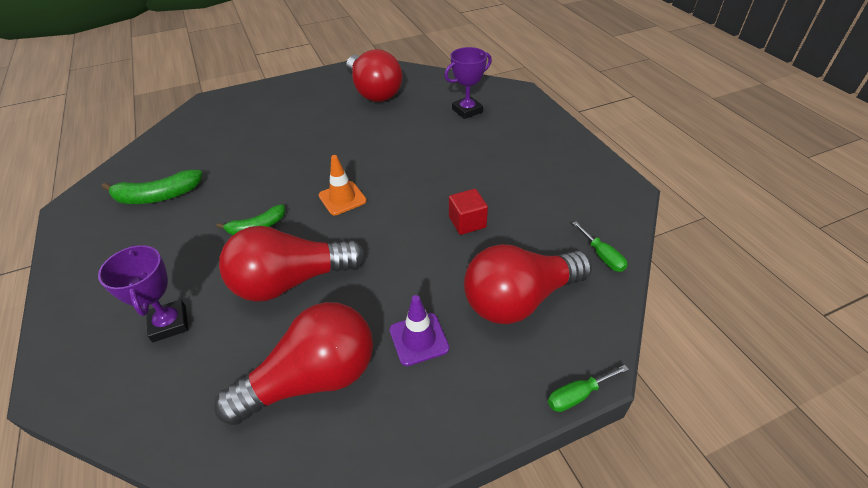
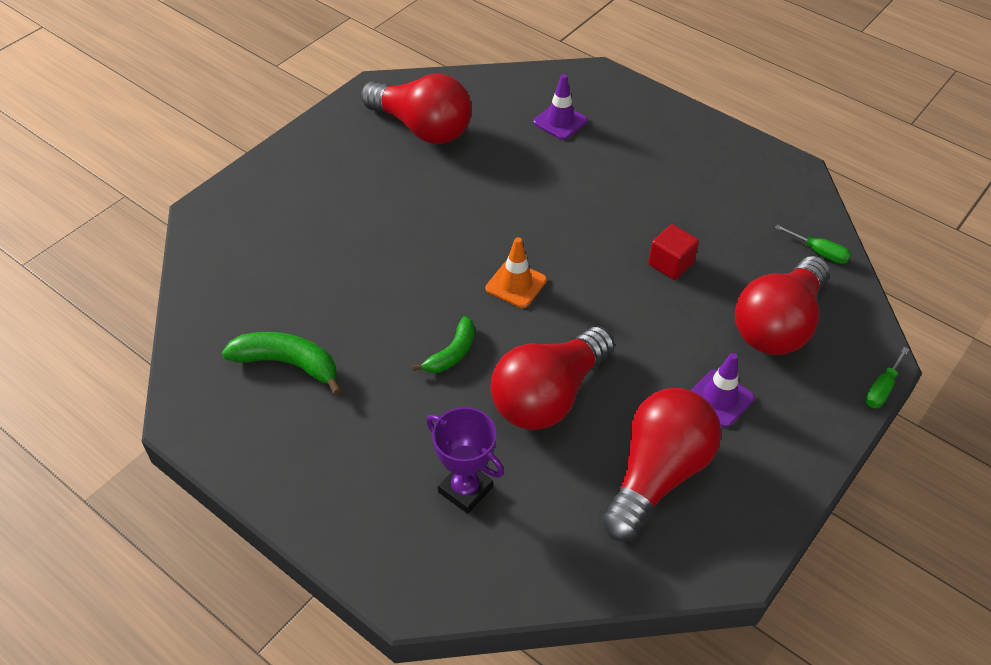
camera: 30 degrees left, 5 degrees up
green banana [102,170,202,204] -> green banana turned 120 degrees counterclockwise [222,332,342,395]
purple trophy [444,47,492,119] -> purple traffic cone [533,74,588,140]

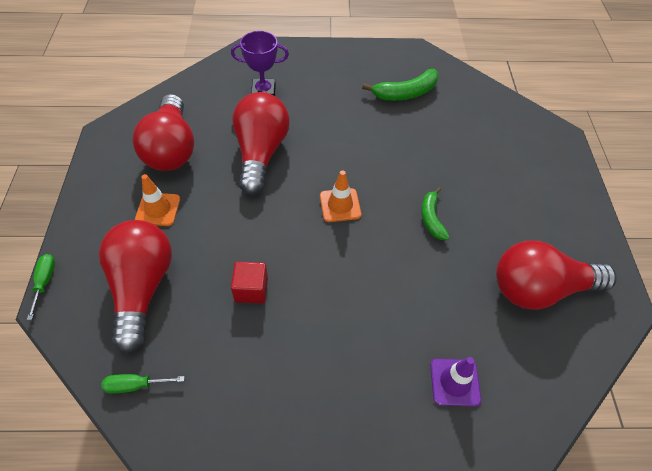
camera: 140 degrees right, 5 degrees up
green banana [412,316,475,373] -> green banana moved to [421,187,449,240]
purple traffic cone [691,353,754,427] -> orange traffic cone [135,174,180,226]

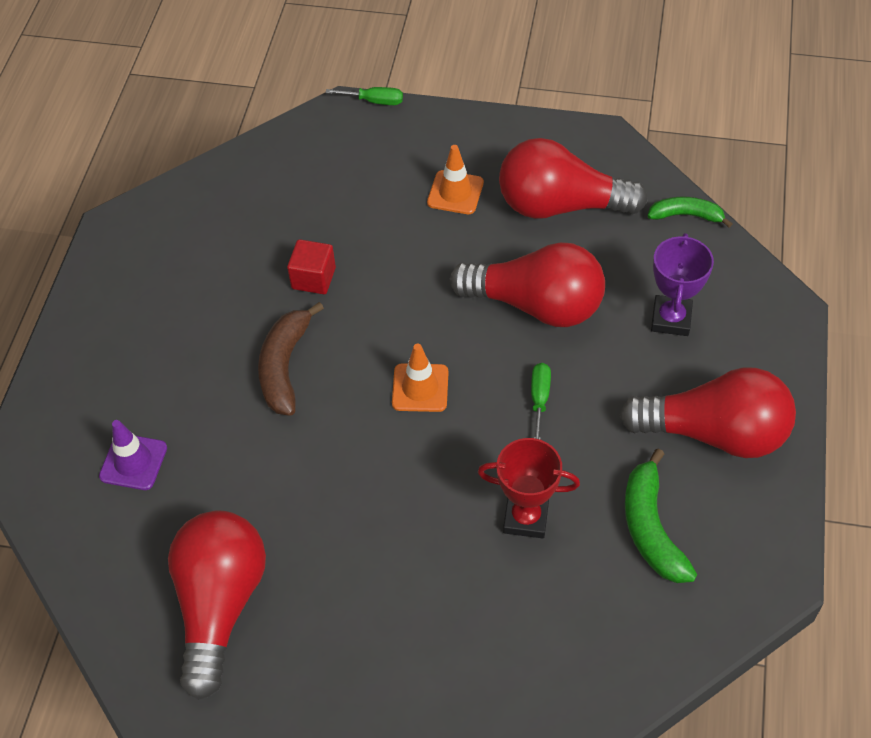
camera: 105 degrees right, 0 degrees up
red light bulb [99,220,172,353] -> red light bulb moved to [619,367,796,458]
green screwdriver [101,374,185,394] -> green screwdriver moved to [531,363,551,439]
green banana [421,187,449,240] -> green banana moved to [647,197,732,228]
none -> brown banana [258,302,324,416]
none -> red trophy [478,438,580,539]

